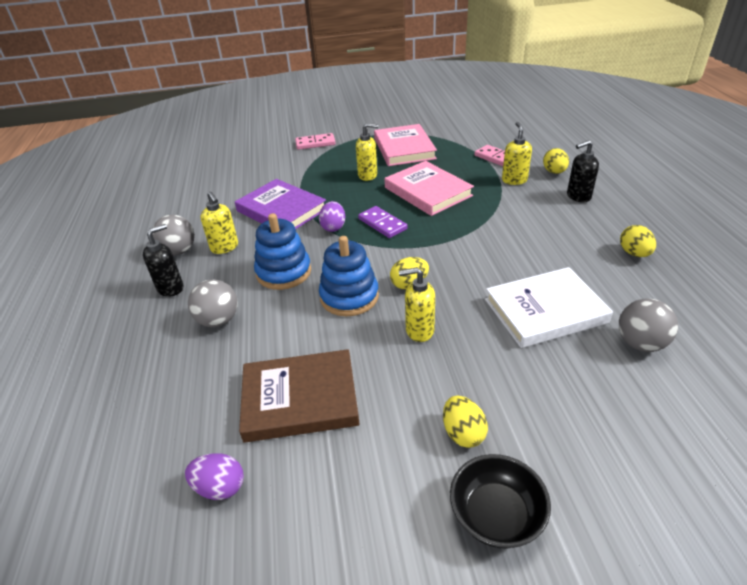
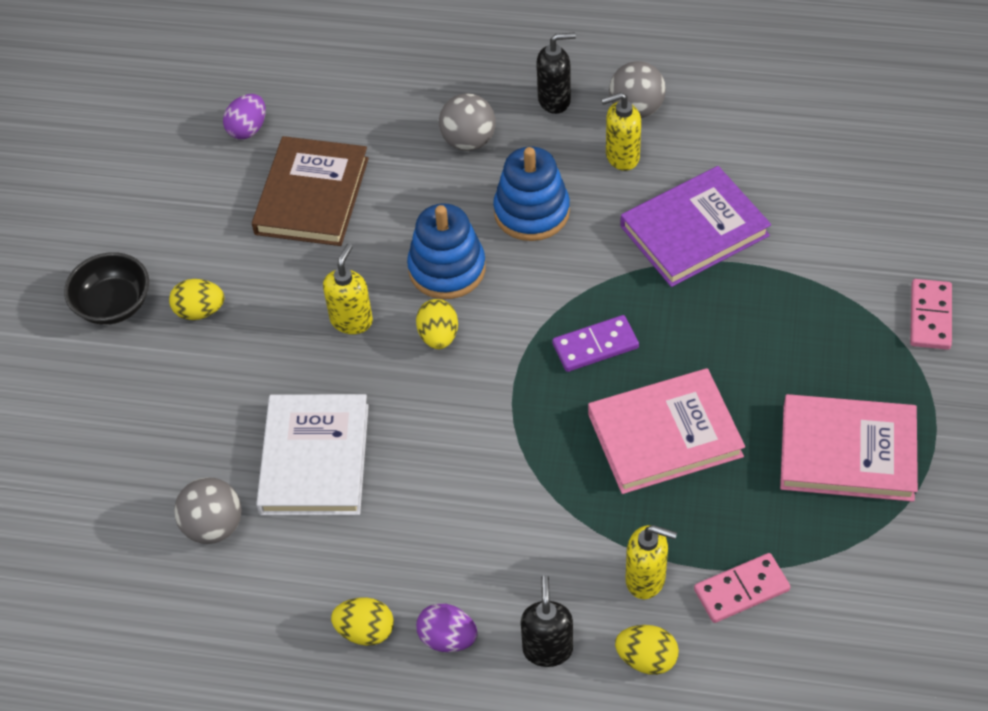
camera: 110 degrees right, 15 degrees up
black soap dispenser [143,224,184,297] -> black soap dispenser turned 75 degrees counterclockwise [537,32,576,114]
purple egg [319,201,345,232] -> purple egg moved to [416,603,478,652]
yellow soap dispenser [356,123,379,181] -> none

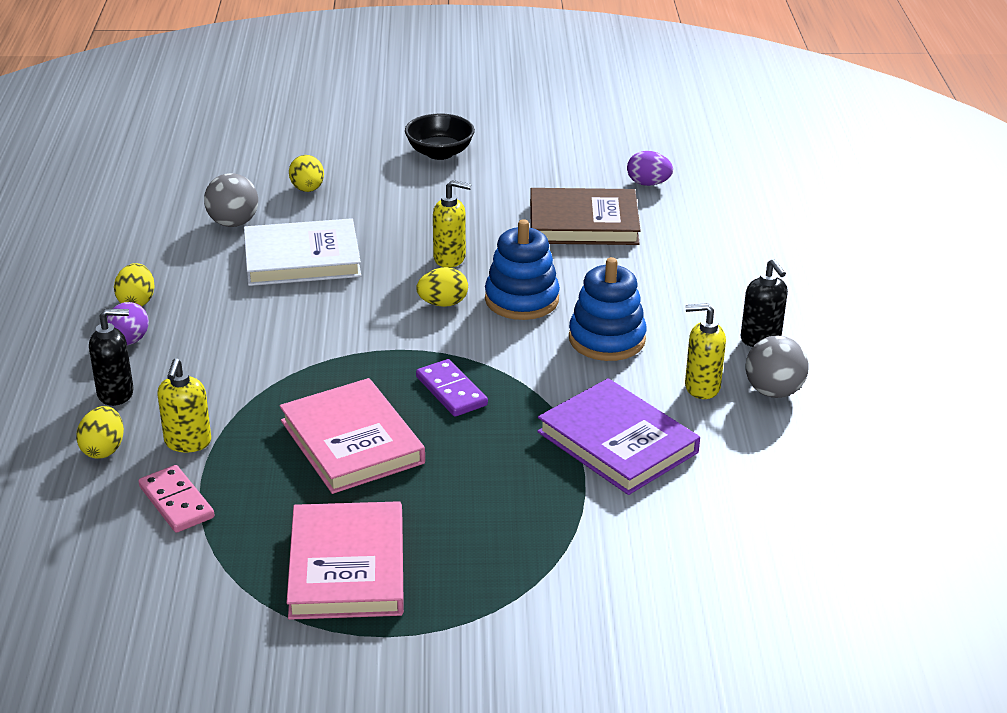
camera: 75 degrees right, 20 degrees down
yellow egg [169,279,224,320] -> yellow egg moved to [289,155,324,192]
grey ball [439,93,496,151] -> none
yellow soap dispenser [601,92,641,171] -> yellow soap dispenser turned 60 degrees counterclockwise [685,303,726,399]
pink domino [910,279,952,350] -> none

